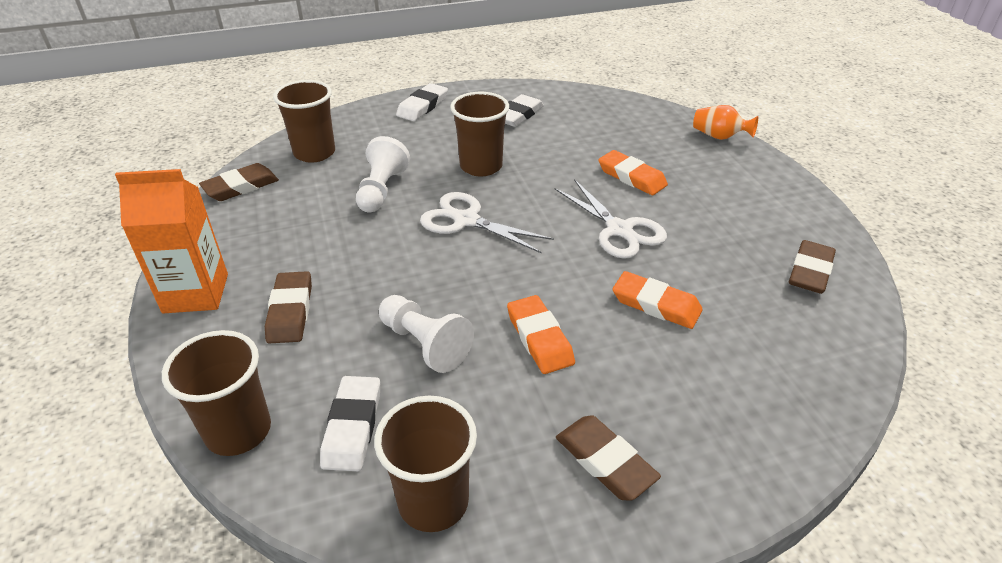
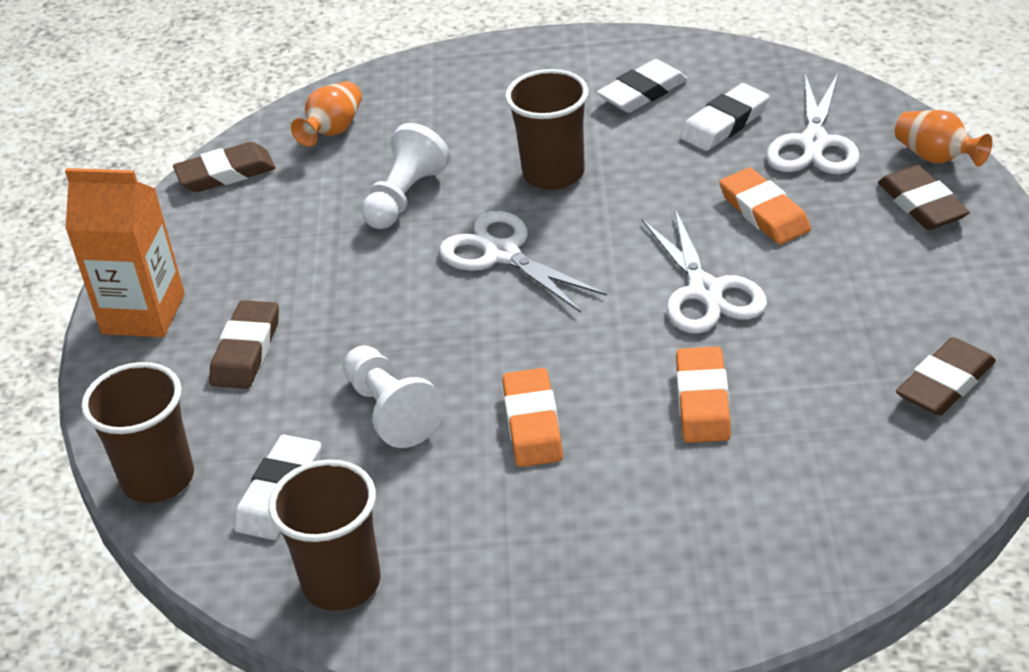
camera: 20 degrees right, 0 degrees up
brown cup [273,80,335,163] -> orange vase [291,81,362,146]
white eraser [396,83,448,121] -> white eraser moved to [680,83,770,151]
brown eraser [556,415,661,501] -> brown eraser moved to [878,165,970,230]
orange eraser [612,271,703,329] -> orange eraser turned 45 degrees clockwise [676,346,731,443]
none -> white scissors [767,74,860,174]

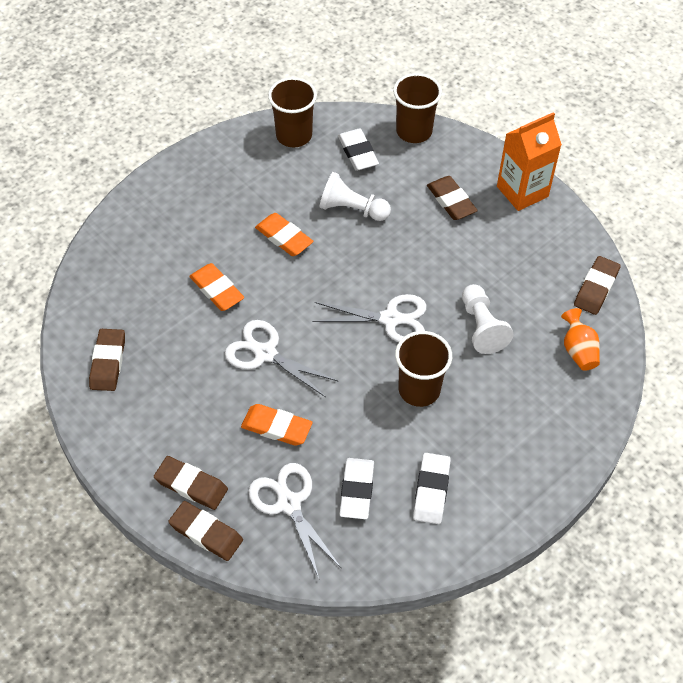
camera: 135 degrees right, 15 degrees up
orange vase [895,110,992,166] -> brown eraser [168,501,243,561]

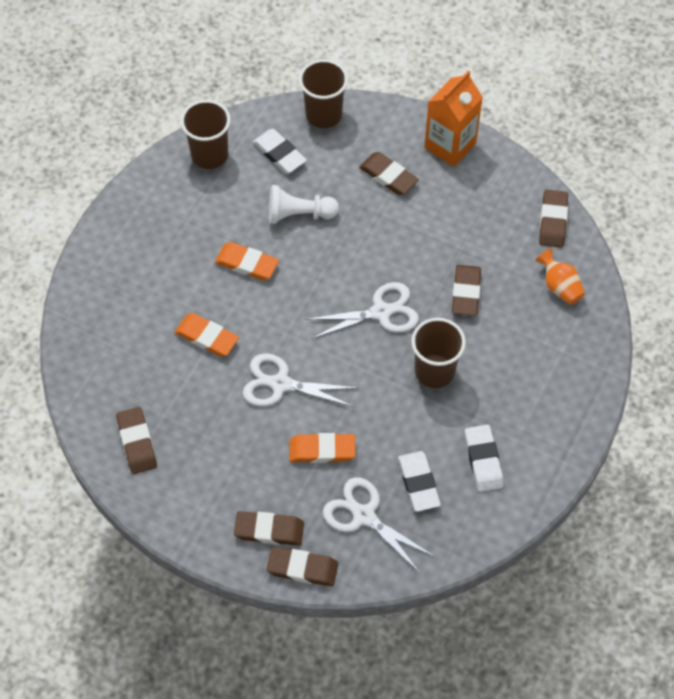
camera: 20 degrees left, 5 degrees up
white pawn [462,284,513,354] -> brown eraser [452,265,481,316]

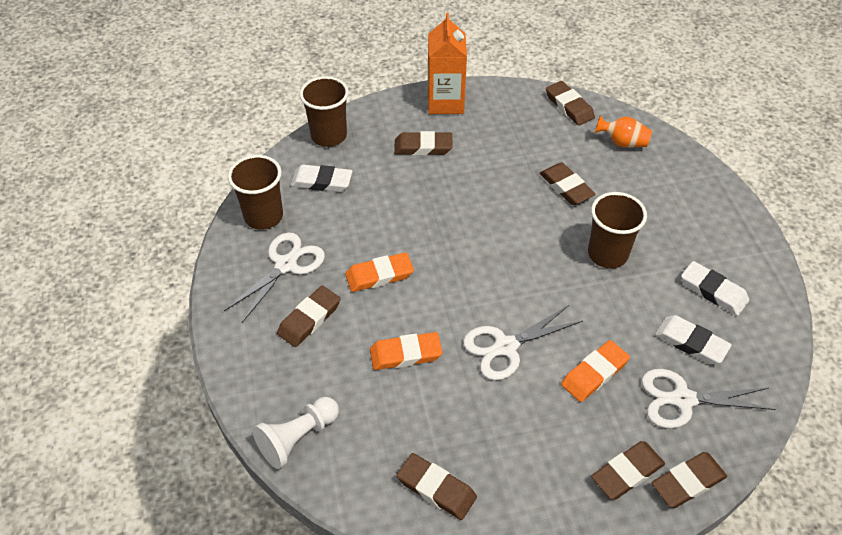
camera: 40 degrees left, 10 degrees down
white pawn [269,185,339,224] -> white pawn moved to [253,397,339,469]
white scissors [305,282,419,339] -> white scissors moved to [224,232,325,323]
none -> brown eraser [277,286,341,347]

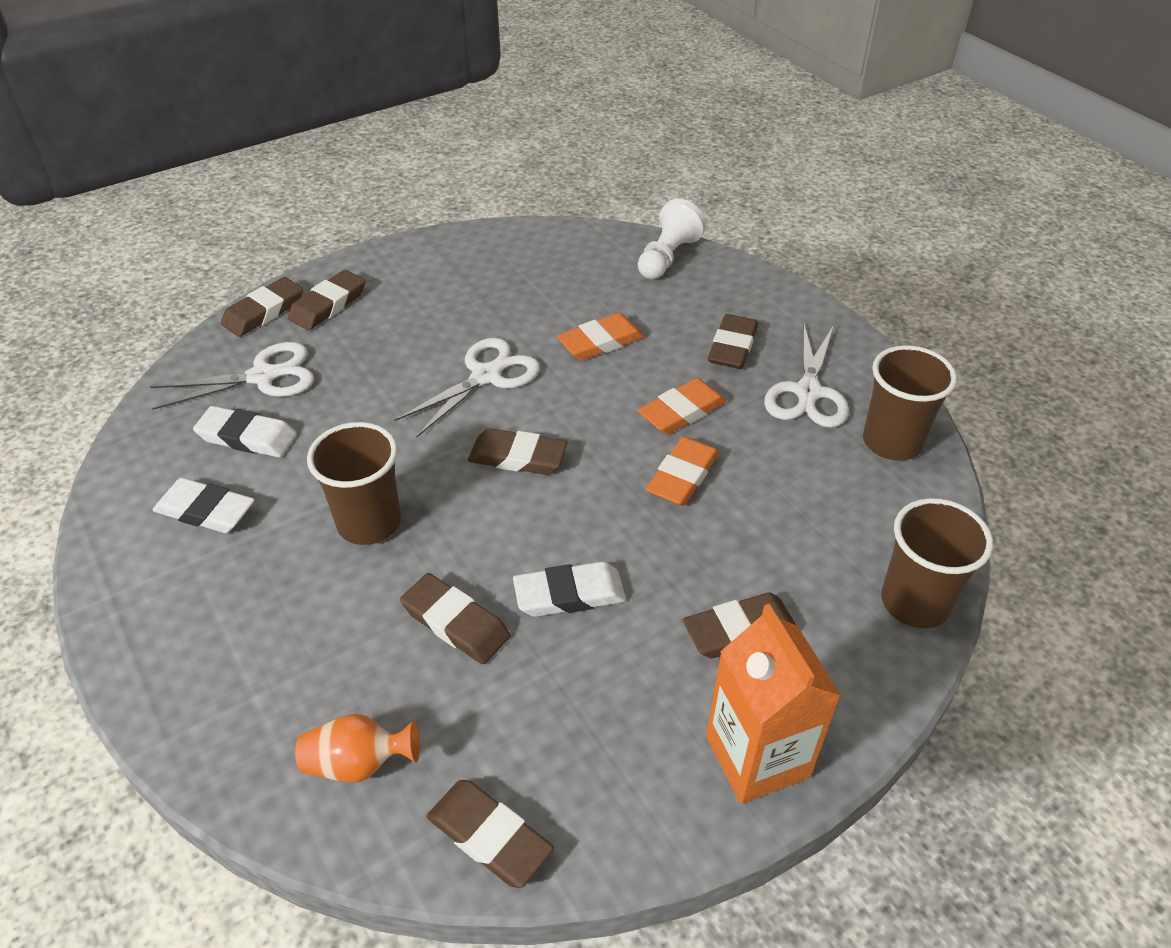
camera: 160 degrees right, 5 degrees down
white eraser [291,165,353,192] -> white eraser moved to [513,561,626,617]
brown eraser [397,453,477,520] -> brown eraser moved to [468,428,568,475]
orange eraser [561,340,630,402] -> orange eraser moved to [646,437,719,506]

